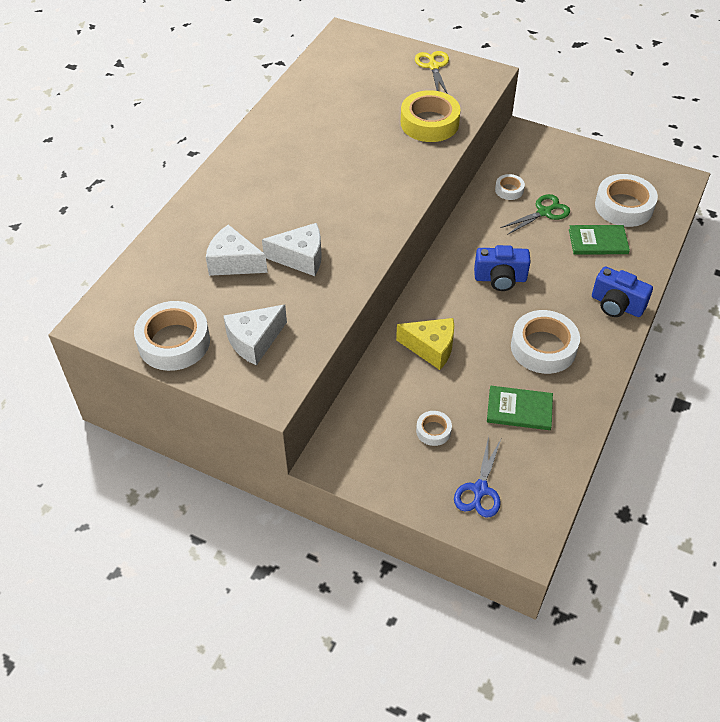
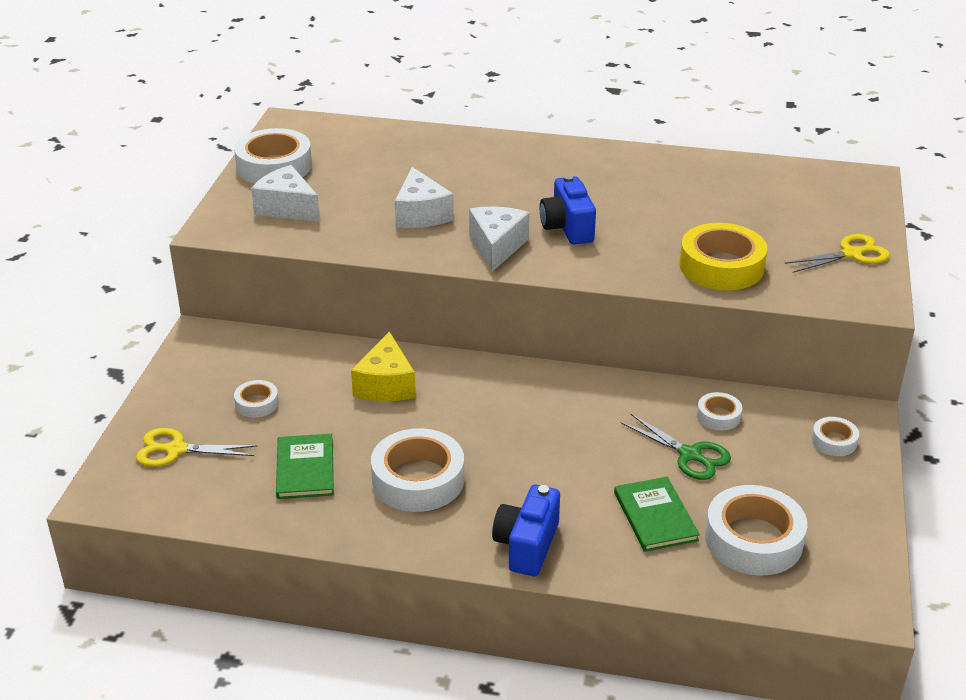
camera: 75 degrees right, 15 degrees down
white cheese [206,224,268,276] -> white cheese moved to [469,206,530,272]
blue scissors [454,436,501,517] -> yellow scissors [136,428,258,467]
blue camera [474,245,531,291] -> blue camera moved to [540,175,596,244]
none -> white tape [812,417,859,456]

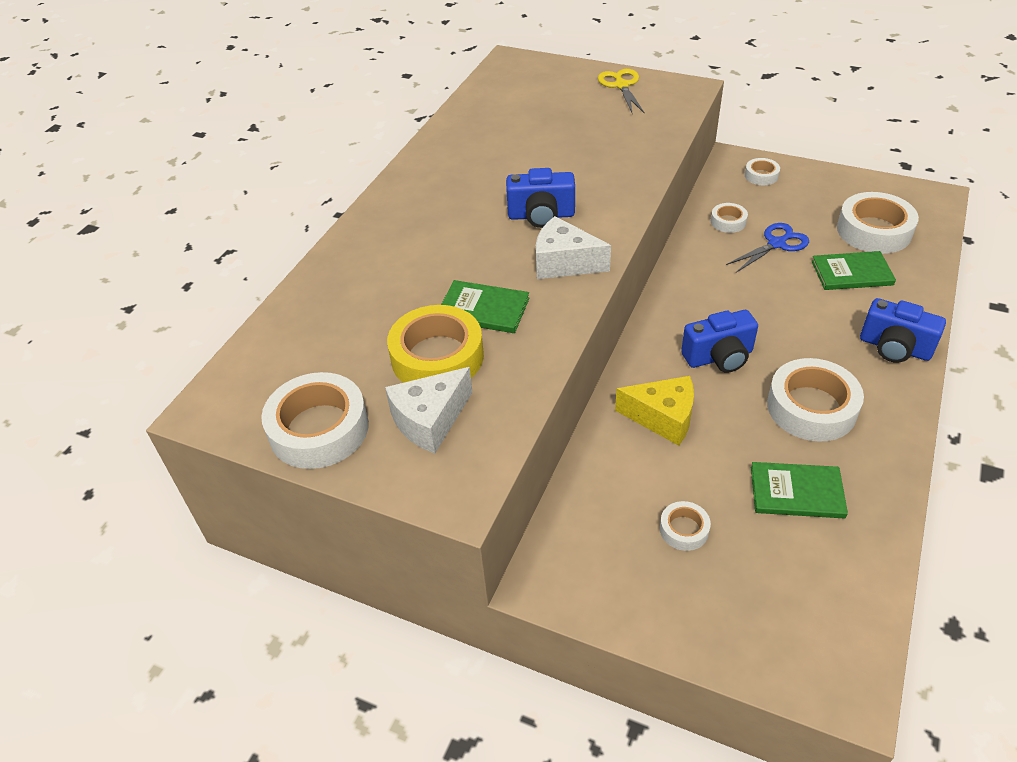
camera: 75 degrees left, 10 degrees up
yellow scissors [136,428,258,467] -> none
white cheese [395,167,454,228] -> green book [441,280,529,333]
green scissors [621,414,731,480] -> blue scissors [726,223,809,273]
yellow tape [680,223,767,290] -> yellow tape moved to [387,305,484,383]
none -> blue camera [681,310,758,373]

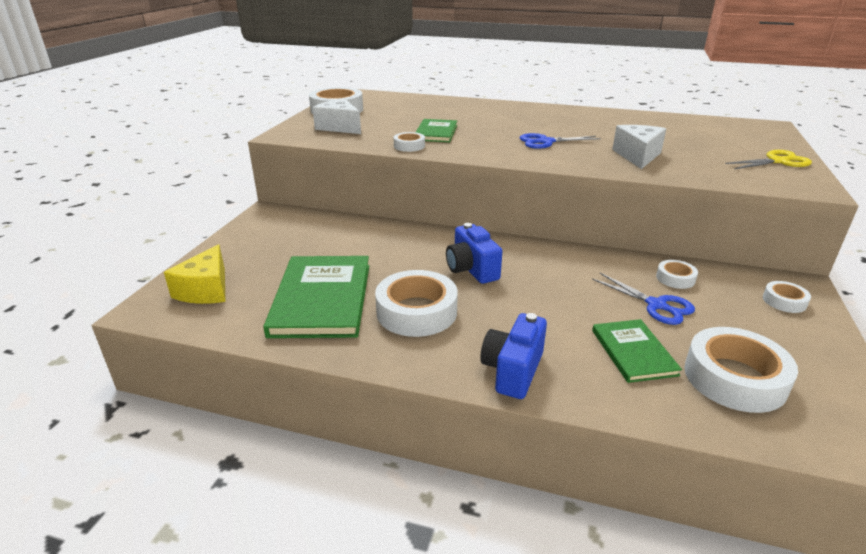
camera: 80 degrees right, 15 degrees down
yellow tape [387,305,484,383] -> none
blue camera [506,168,575,228] -> blue scissors [520,133,601,149]
white cheese [536,216,611,279] -> white cheese moved to [612,125,666,169]
yellow cheese [615,376,694,446] -> yellow cheese moved to [164,244,226,304]
white tape [660,501,711,551] -> white tape moved to [394,132,425,152]
green book [751,462,848,519] -> green book [263,256,369,338], size x1.78

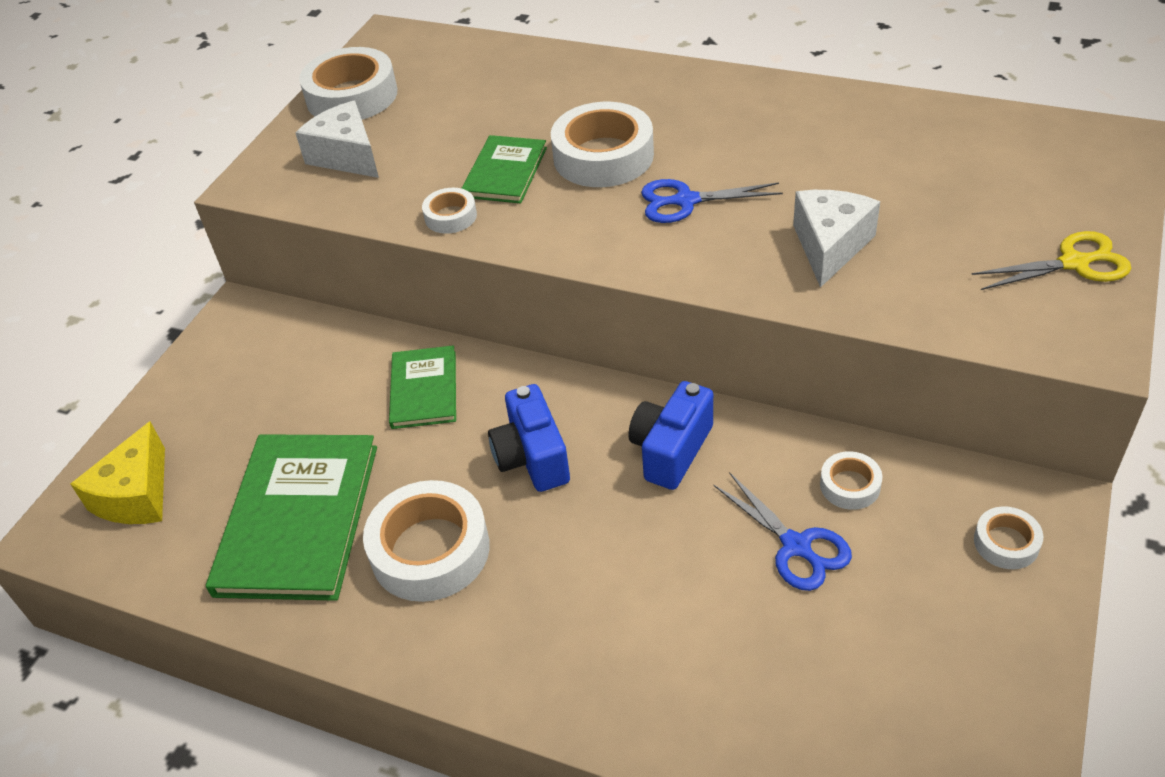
camera: 10 degrees right, 15 degrees up
blue camera [480,313,547,399] -> blue camera moved to [629,381,713,490]
green book [592,319,682,383] -> green book moved to [389,345,456,429]
white tape [684,327,798,413] -> white tape moved to [551,102,654,187]

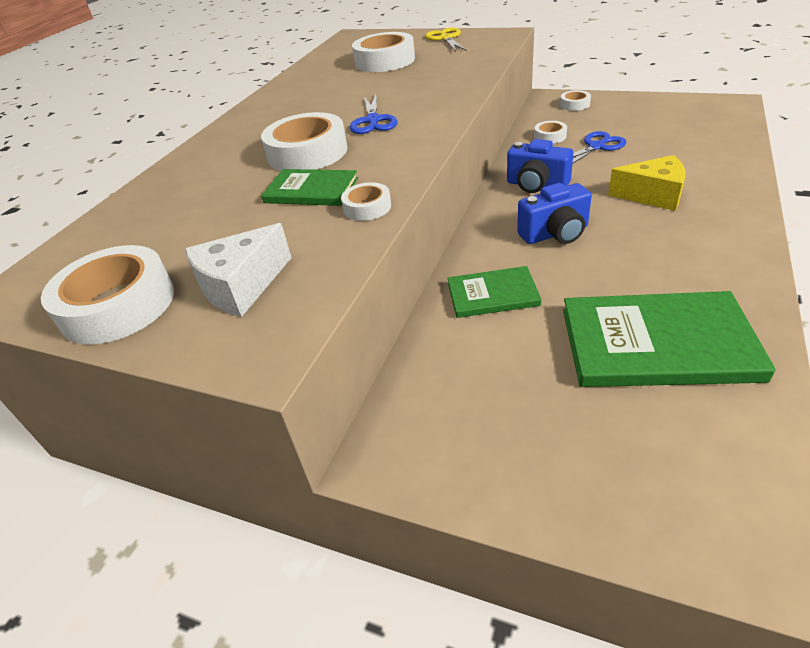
camera: 90 degrees left, 5 degrees down
yellow cheese [70,422,165,524] -> yellow cheese moved to [608,155,686,211]
white tape [363,480,490,602] -> white tape moved to [352,32,415,72]
white cheese [793,190,880,288] -> none

